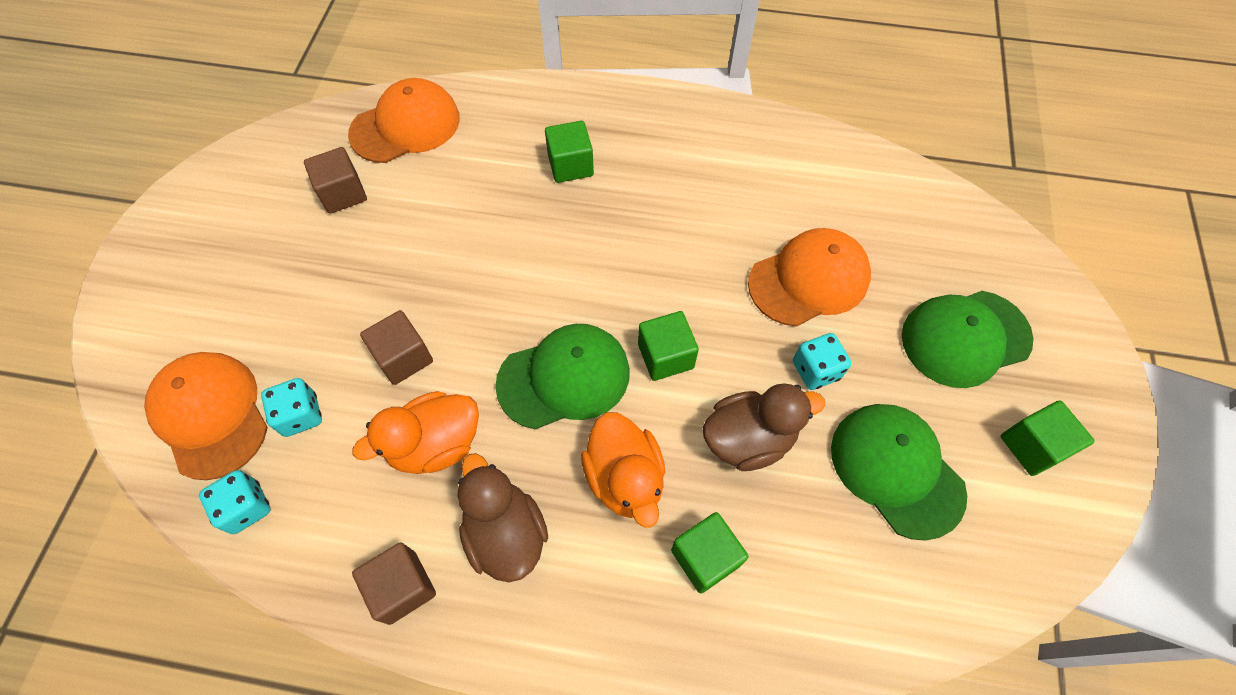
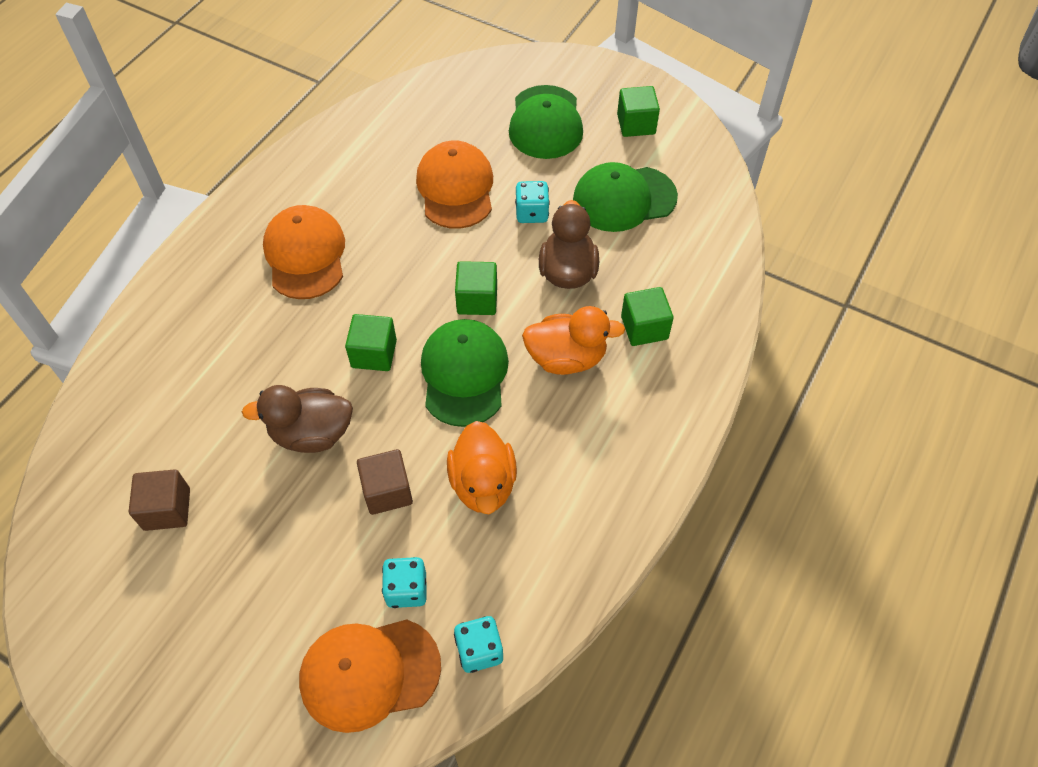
camera: 70 degrees left, 5 degrees down
orange cap [348,78,460,163] -> orange cap moved to [263,205,345,299]
brown cube [352,542,436,625] -> none
brown duck [457,453,548,582] -> brown duck moved to [242,385,353,453]
green cube [545,121,594,183] -> green cube moved to [345,314,397,371]

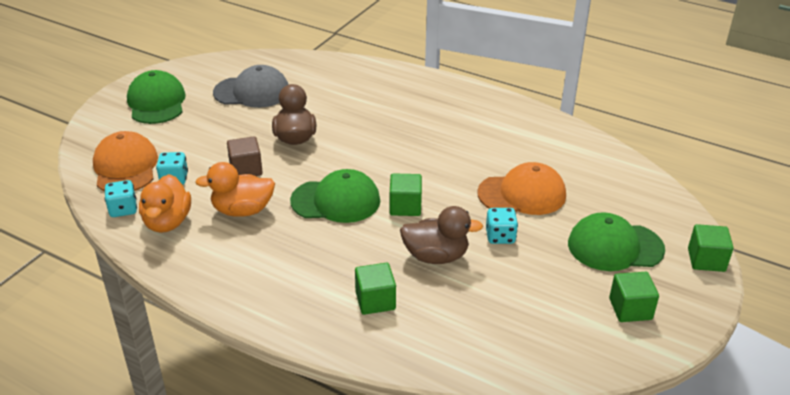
camera: 90 degrees right, 20 degrees down
brown cube [129,469,190,531] -> grey cap [213,65,289,108]
orange cap [263,205,345,299] -> none
green cube [345,314,397,371] -> green cube moved to [688,224,734,272]
orange duck [522,306,625,375] -> orange duck moved to [139,174,191,233]
green cap [573,162,678,232] -> green cap moved to [127,70,186,124]

